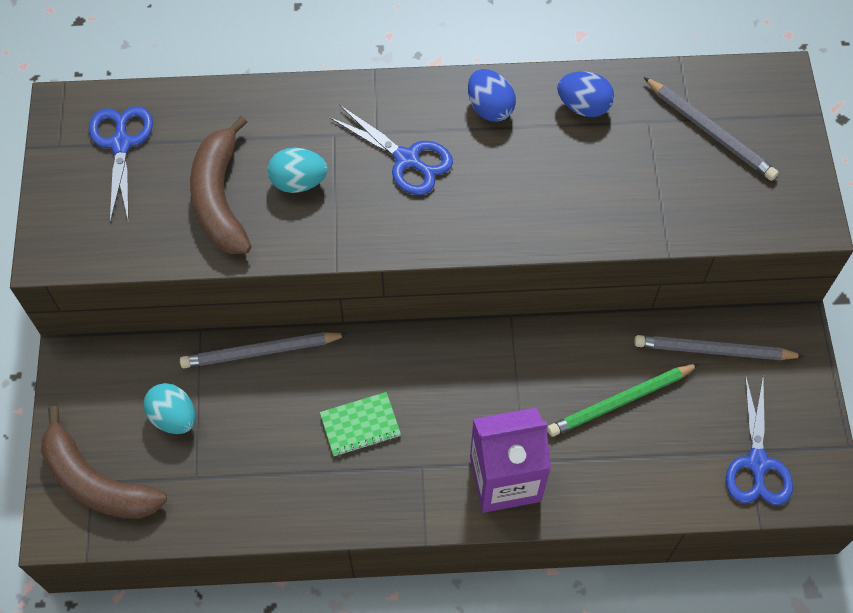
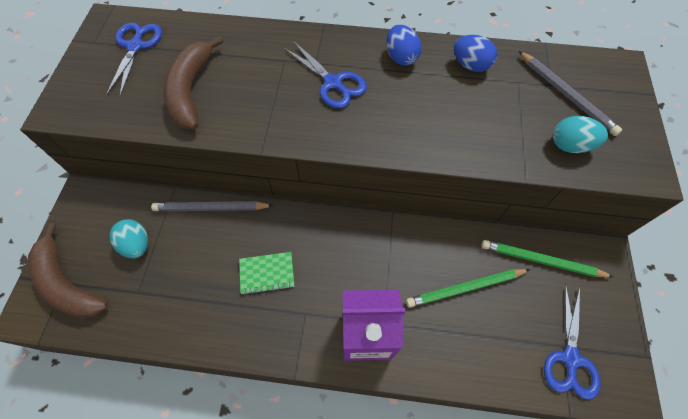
camera: 10 degrees right, 0 degrees up
turquoise egg [268,148,328,193] -> turquoise egg moved to [553,116,608,153]
grey pencil [634,335,805,360] -> green pencil [481,240,613,278]

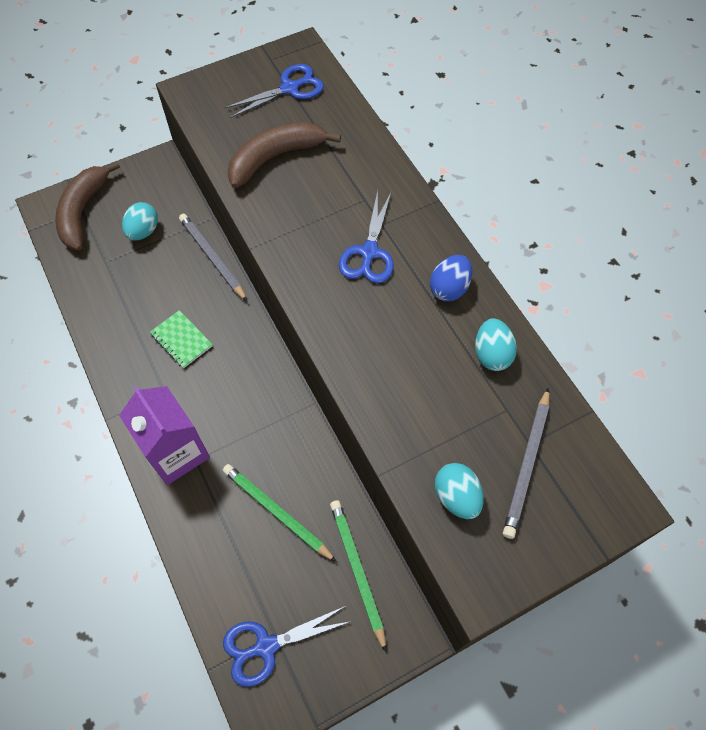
camera: 55 degrees right, 0 degrees up
blue egg [454,35,497,72] -> turquoise egg [475,318,517,371]

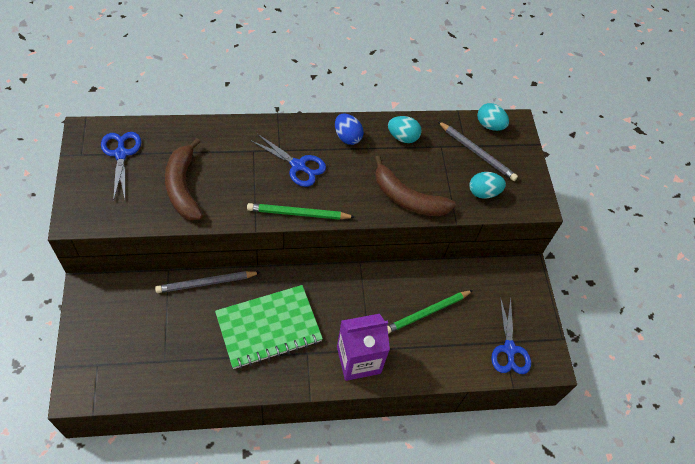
camera: 75 degrees left, 5 degrees down
brown banana [55,161,120,250] -> brown banana moved to [375,156,456,216]
turquoise egg [122,202,158,241] -> turquoise egg moved to [477,103,509,131]
green notebook [150,310,213,368] -> green notebook [215,285,323,369], size x2.11
green pencil [330,500,386,652] -> green pencil moved to [247,203,355,220]

